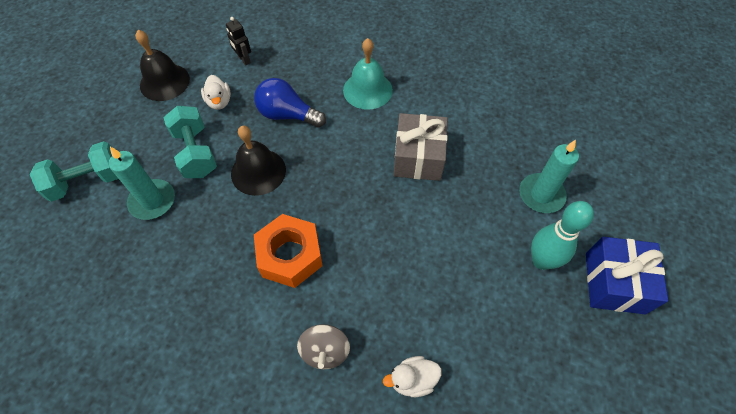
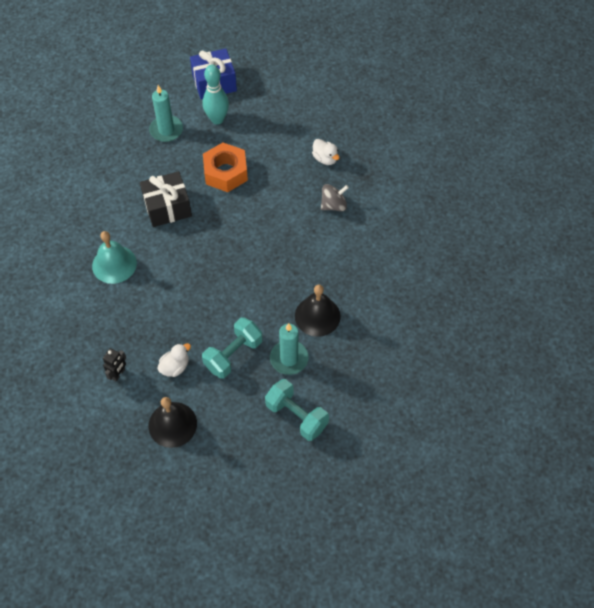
camera: 115 degrees left, 0 degrees up
black bell [231,126,286,196] -> black bell moved to [295,284,341,337]
blue light bulb [254,78,326,128] -> none
orange nut [254,214,322,288] -> orange nut moved to [203,143,248,192]
grey gift [393,113,448,181] -> black gift [140,171,192,227]

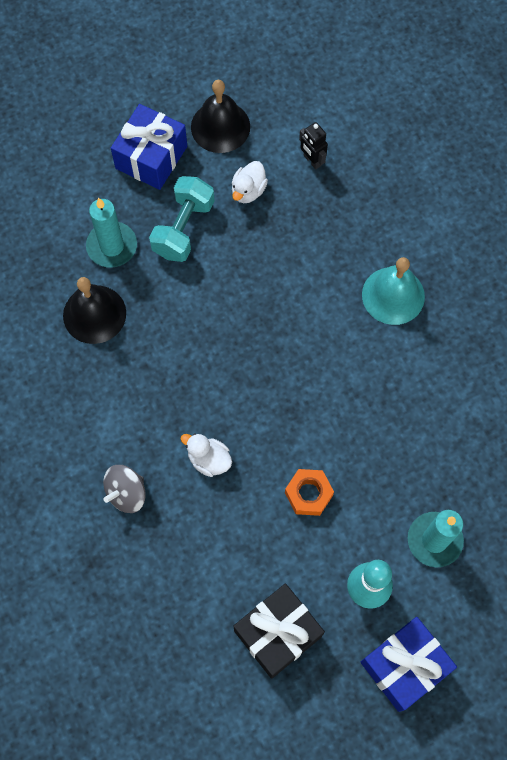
camera: 160 degrees right, 10 degrees up
black robot [103,348,126,382] -> black robot turned 45 degrees counterclockwise [299,122,328,170]
black gift [140,171,192,227] -> black gift moved to [233,584,325,679]
orange nut [203,143,248,192] -> orange nut [285,469,334,516], size x0.63
turquoise dumbbell [265,379,329,441] -> none
white duck [312,139,340,165] -> white duck moved to [181,433,232,477]
none -> blue gift [111,104,187,190]

